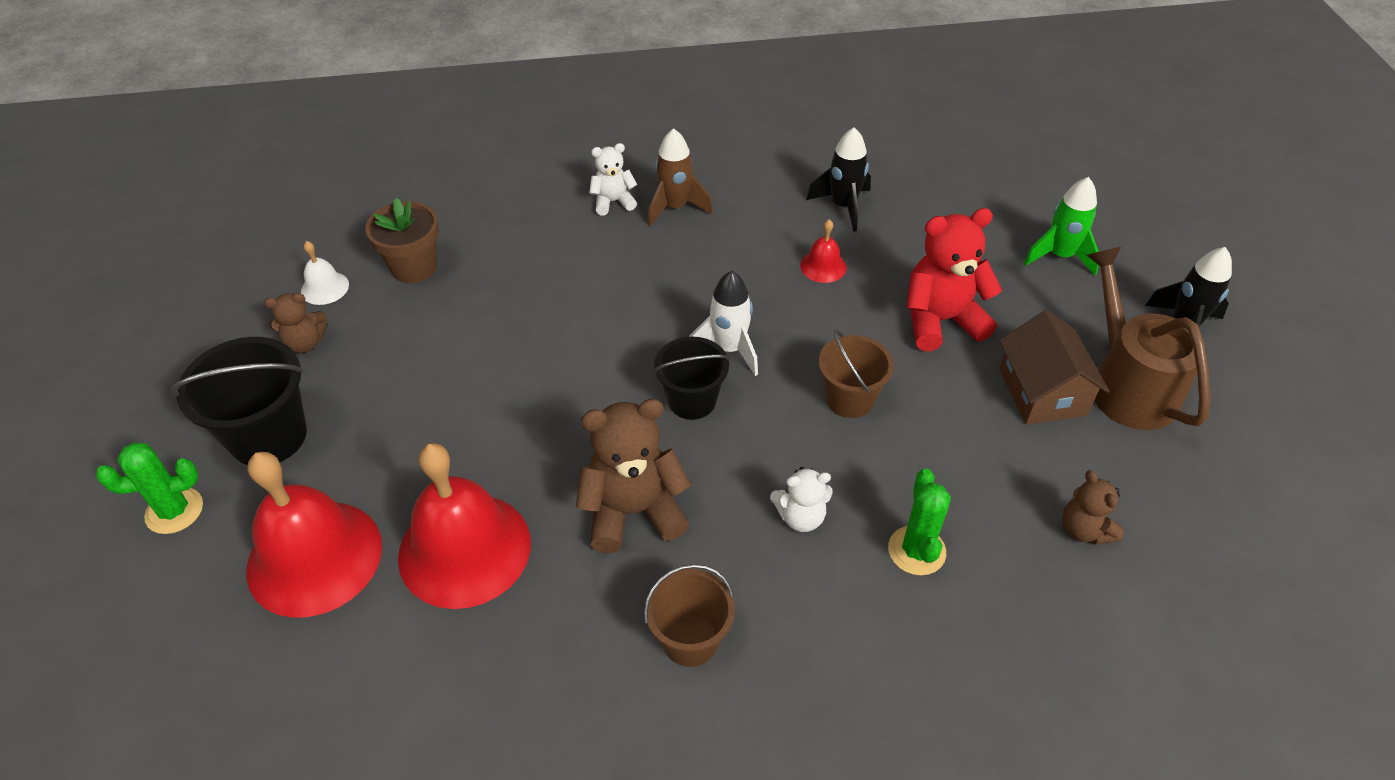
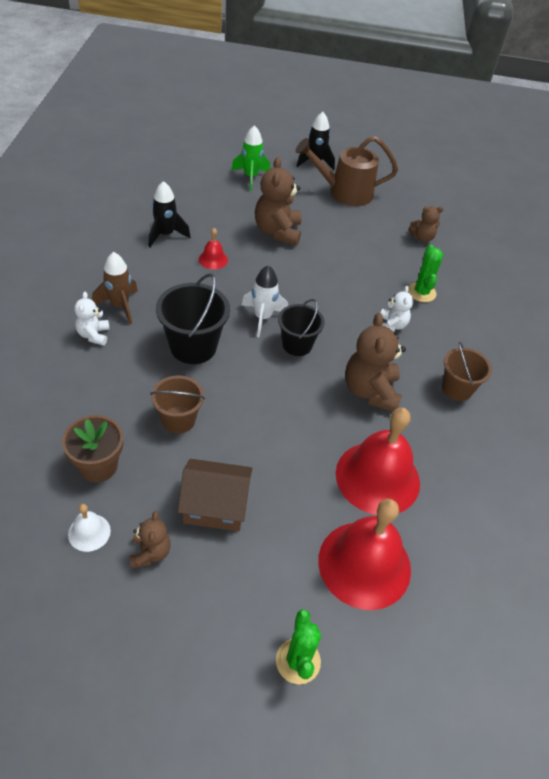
camera: 80 degrees left, 0 degrees up
black bucket [171,337,307,465] -> black bucket moved to [156,273,230,364]
brown bucket [818,330,894,418] -> brown bucket moved to [150,376,205,433]
green cactus [888,469,951,575] -> green cactus turned 75 degrees clockwise [408,245,443,302]
red teddy bear [906,208,1002,351] -> brown teddy bear [255,157,301,246]
brown house [999,310,1109,425] -> brown house moved to [178,459,252,531]

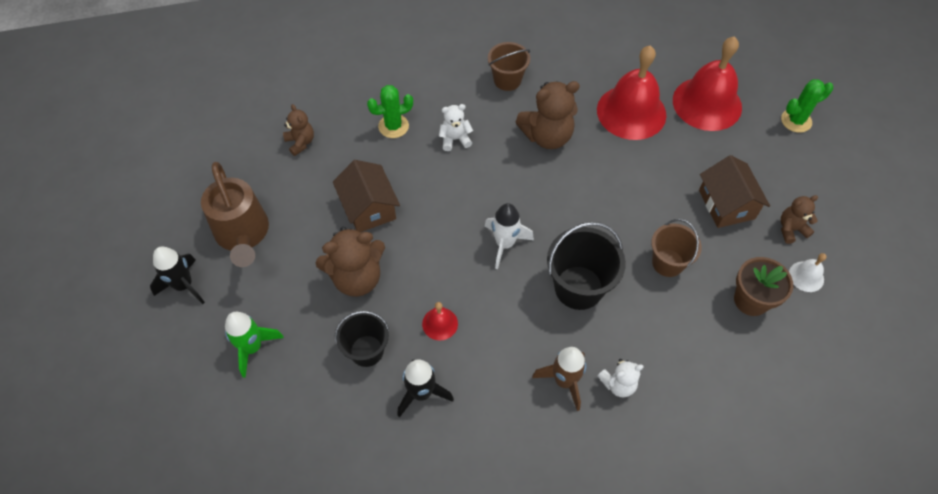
camera: 105 degrees left, 10 degrees up
black bucket [278,299,325,356] -> black bucket moved to [335,311,389,367]
none -> brown house [333,160,400,232]

